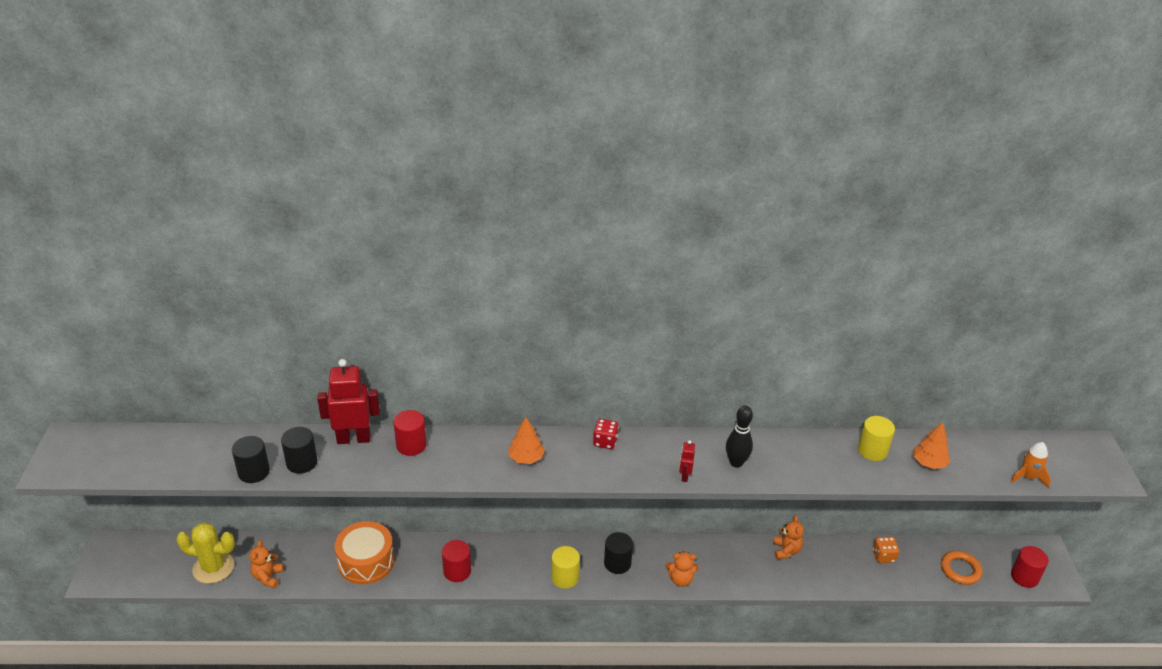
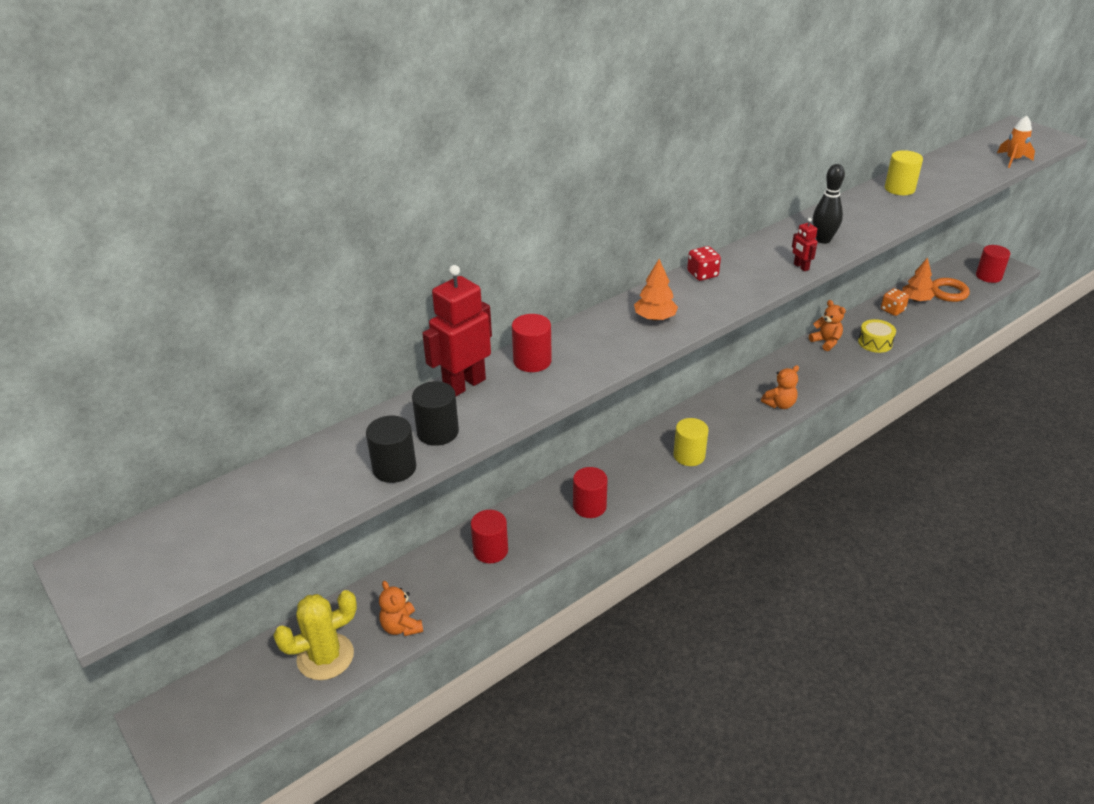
camera: 35 degrees left, 0 degrees up
orange drum [335,521,395,584] -> red cylinder [471,510,508,563]
black cylinder [604,532,633,574] -> none
orange tree [914,422,950,469] -> orange tree moved to [902,258,935,302]
none -> yellow drum [858,319,896,353]

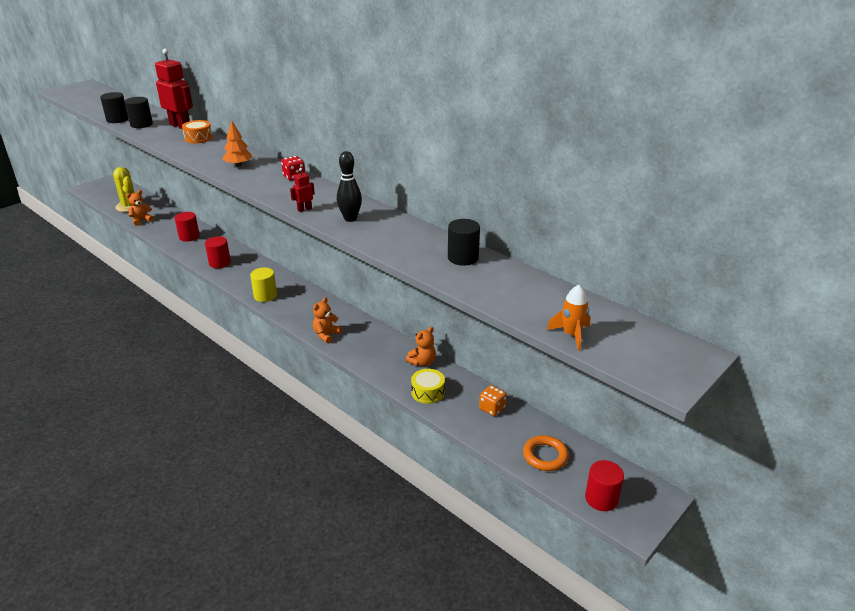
camera: 80 degrees right, 5 degrees down
red cylinder [512,314,552,372] -> orange drum [182,120,213,143]
orange teddy bear [761,365,799,409] -> orange teddy bear turned 75 degrees clockwise [313,297,342,343]
yellow cylinder [885,150,923,195] -> black cylinder [448,219,480,266]
orange tree [902,258,935,302] -> none

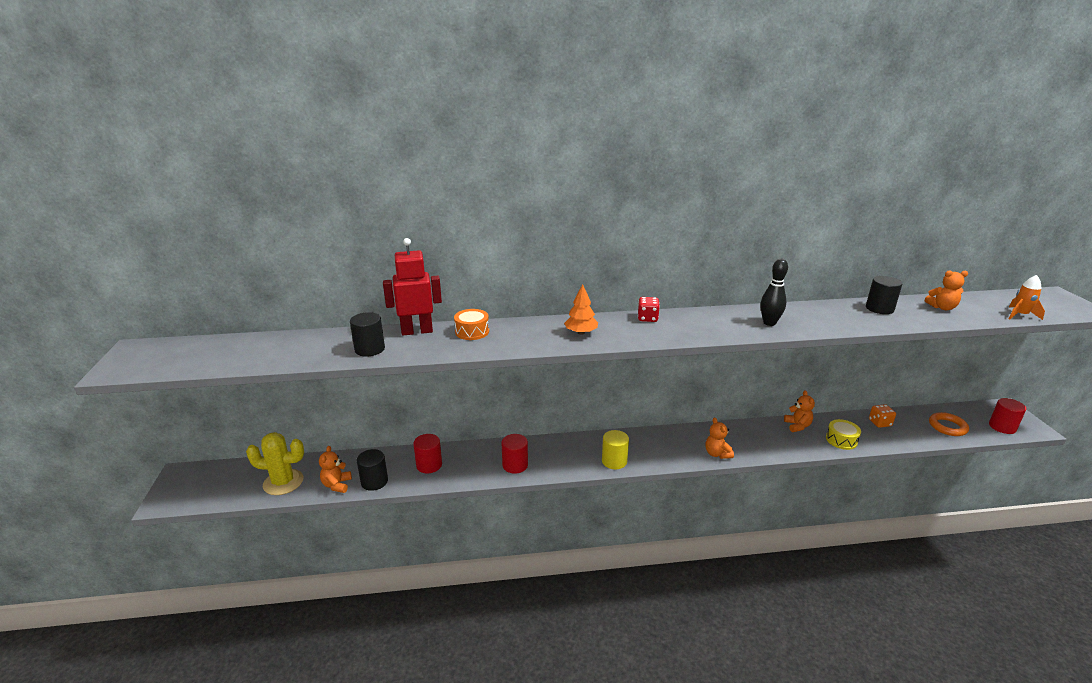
camera: 50 degrees left, 5 degrees down
black cylinder [100,92,129,123] -> black cylinder moved to [357,449,388,491]
red robot [290,168,315,212] -> none
none -> orange teddy bear [925,270,968,310]

